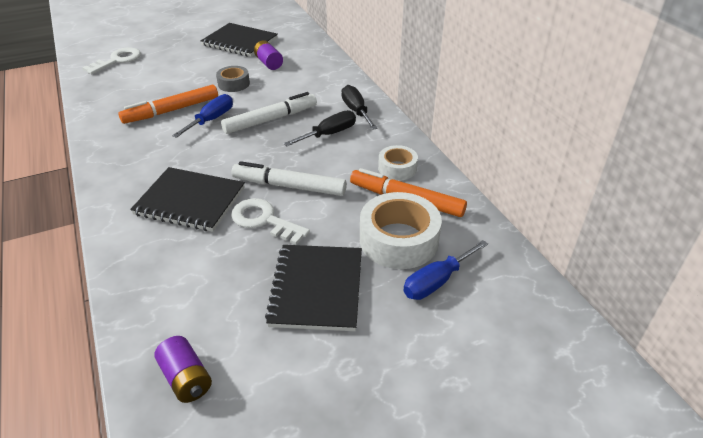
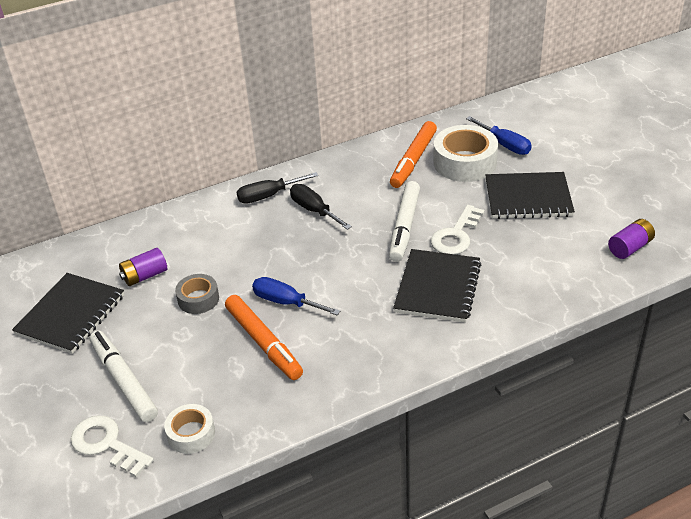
camera: 90 degrees left, 0 degrees up
white marker [221,92,317,134] -> white marker moved to [90,330,158,422]
white tape [378,145,418,180] -> white tape moved to [164,404,215,454]

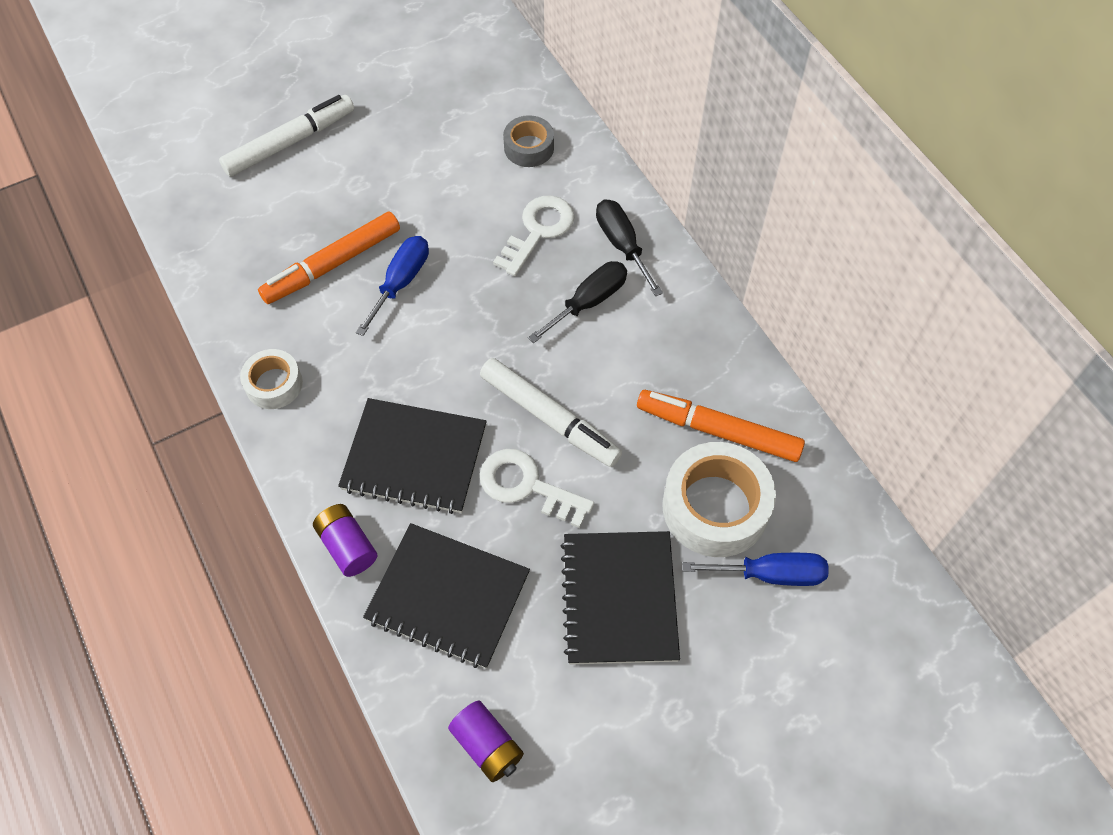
camera: 85 degrees right, 20 degrees up
black notebook [12,273,124,354] -> black notebook moved to [363,523,530,669]
white key [71,415,154,478] -> white key moved to [493,195,575,276]
purple battery [119,248,167,286] -> purple battery moved to [313,504,377,577]
white tape [164,404,215,454] -> white tape moved to [240,349,303,409]
grey tape [175,274,219,314] -> grey tape moved to [503,115,554,167]
white marker [389,181,420,262] -> white marker turned 150 degrees counterclockwise [480,358,622,467]
blue screwdriver [466,116,532,155] -> blue screwdriver turned 135 degrees counterclockwise [682,553,829,586]

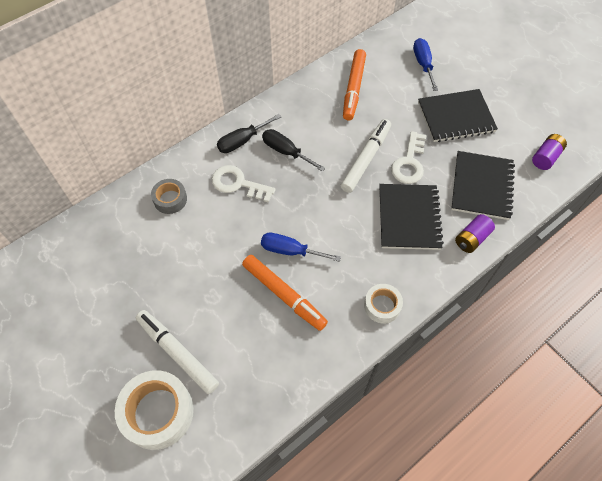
camera: 100 degrees left, 0 degrees up
white tape [662,442,776,557] -> white tape moved to [115,370,194,450]

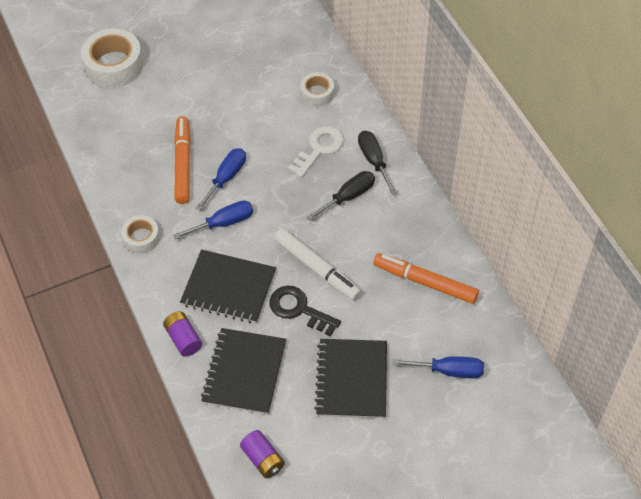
camera: 105 degrees right, 5 degrees down
white marker [136,310,219,394] -> none
grey tape [151,179,187,214] -> white tape [300,72,334,107]
orange marker [242,255,328,331] -> orange marker turned 120 degrees clockwise [174,116,191,204]
white key [391,131,427,184] -> black key [269,286,341,337]
black notebook [451,151,515,220] -> black notebook turned 75 degrees clockwise [201,328,286,414]
none -> blue screwdriver [173,201,253,239]

